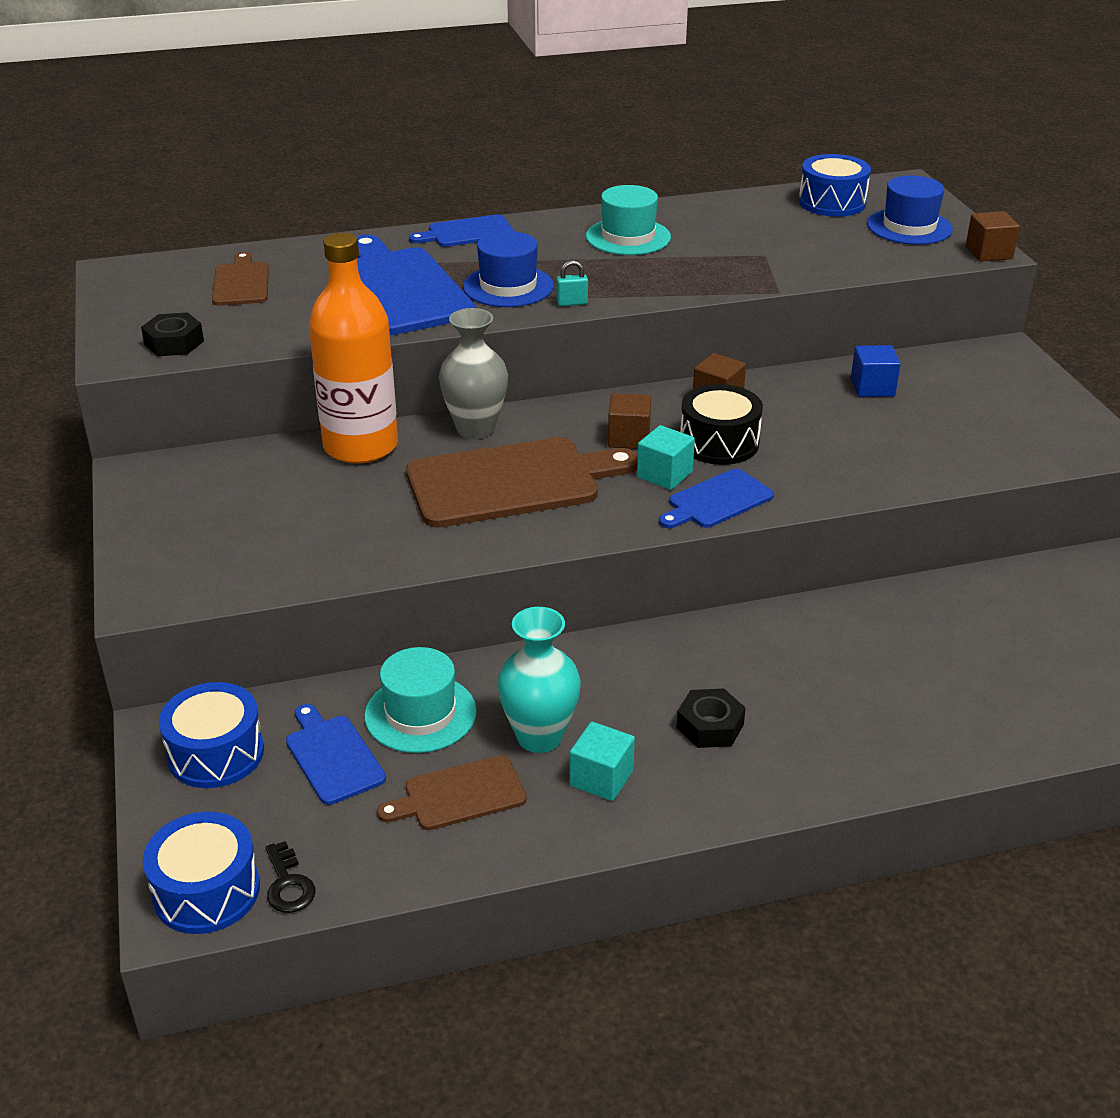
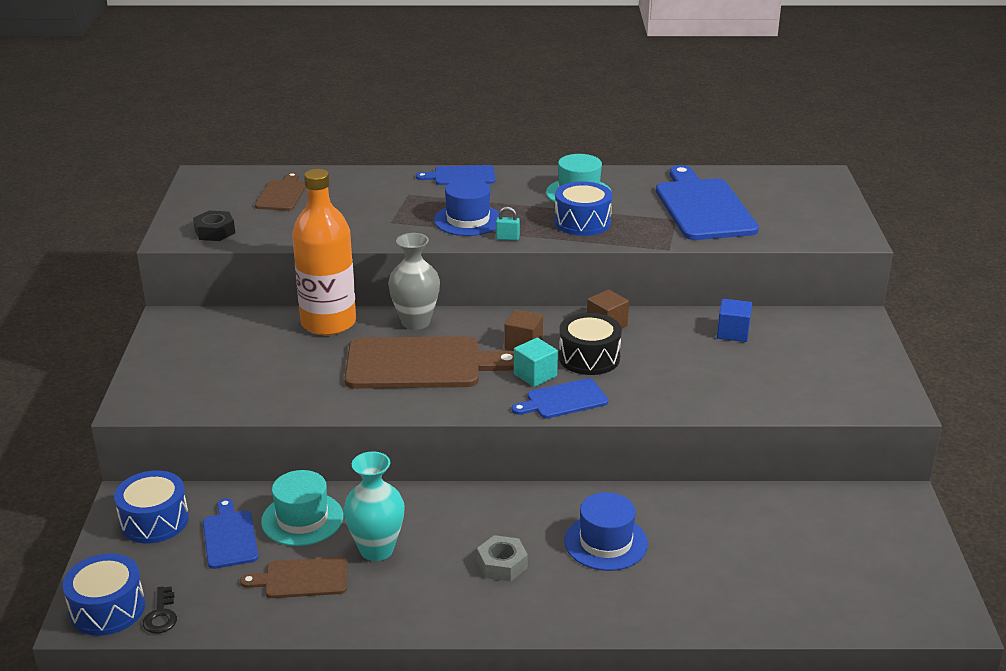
camera: 15 degrees right, 5 degrees down
blue cutting board [356,235,476,335] -> blue cutting board moved to [656,165,759,240]
turquoise cube [570,721,635,801] -> none
black nut [676,688,746,748] -> grey nut [477,535,528,582]
blue drum [799,154,871,217] -> blue drum moved to [554,181,612,236]
blue hat [867,175,953,245] -> blue hat moved to [564,492,648,571]
brown cube [966,211,1020,262] -> none

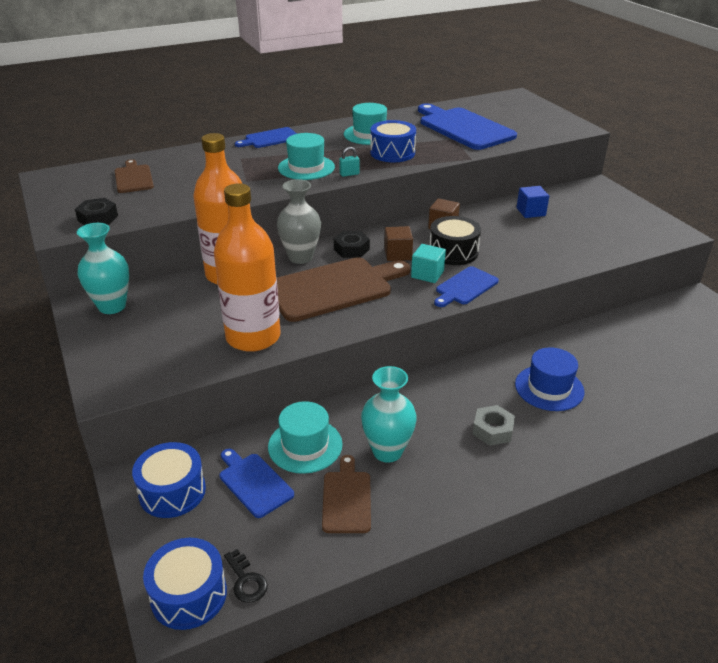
camera: 25 degrees left, 5 degrees up
brown cutting board [240,557,347,598] -> brown cutting board turned 120 degrees clockwise [322,455,371,533]
blue hat [434,179,499,236] -> turquoise hat [278,133,335,180]
none -> turquoise vase [77,223,129,314]
none -> orange bottle [214,183,281,352]
none -> black nut [334,231,370,258]

